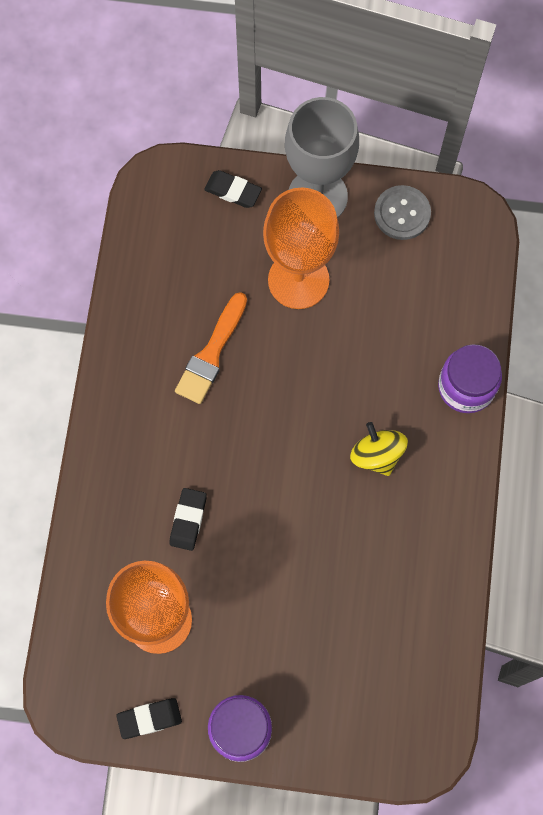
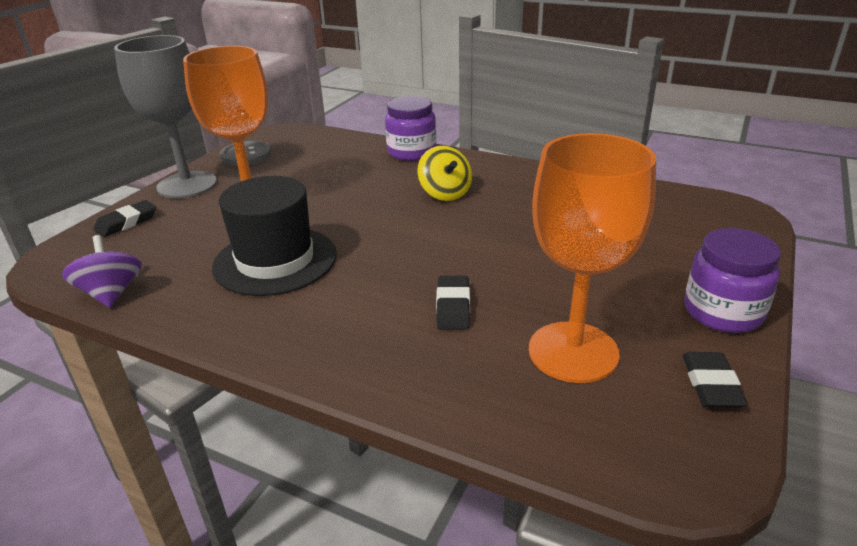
camera: 70 degrees left, 40 degrees down
black eraser [169,488,207,551] -> black eraser turned 60 degrees clockwise [436,276,470,330]
orange brush [175,292,247,404] -> black hat [212,176,337,296]
yellow spinning top [350,422,408,476] -> yellow spinning top turned 105 degrees counterclockwise [417,146,472,201]
none -> purple spinning top [62,235,142,308]

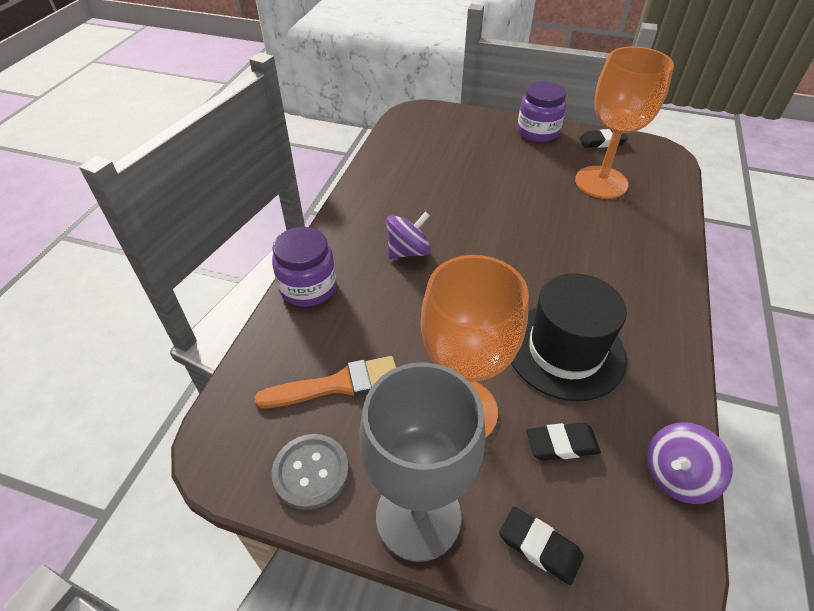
camera: 100 degrees left, 15 degrees up
yellow spinning top [417,146,472,201] -> purple spinning top [386,212,431,259]
black eraser [436,276,470,330] -> black eraser moved to [526,423,601,460]
none -> orange brush [254,356,396,408]

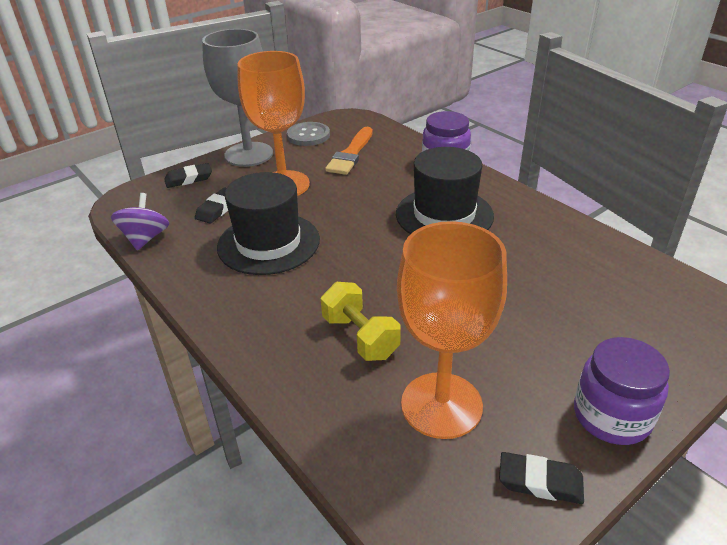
camera: 125 degrees right, 10 degrees down
purple spinning top [386,212,431,259] -> black hat [396,147,494,234]
black eraser [579,129,628,148] -> black eraser turned 75 degrees clockwise [499,452,584,504]
none -> yellow dumbbell [321,282,401,361]

